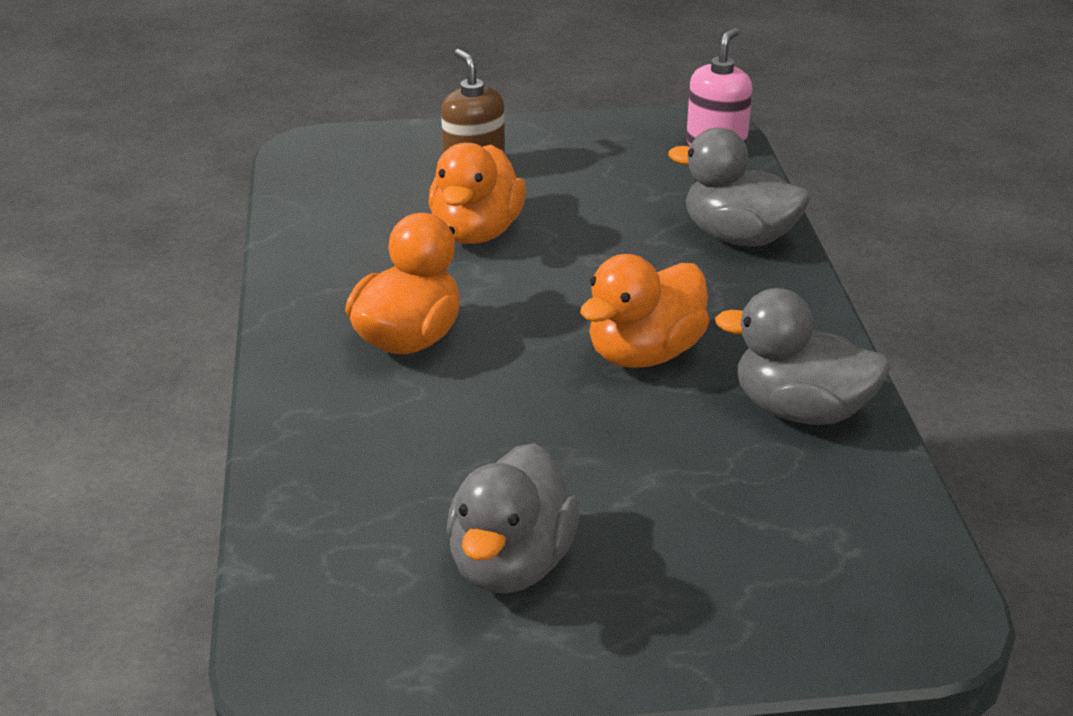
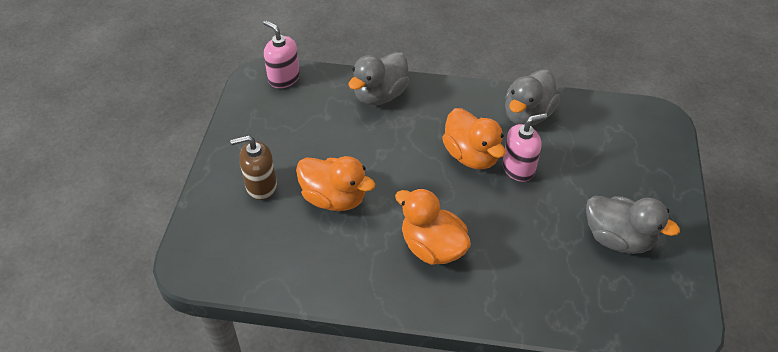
camera: 75 degrees left, 15 degrees up
none -> pink soap dispenser [502,113,547,182]

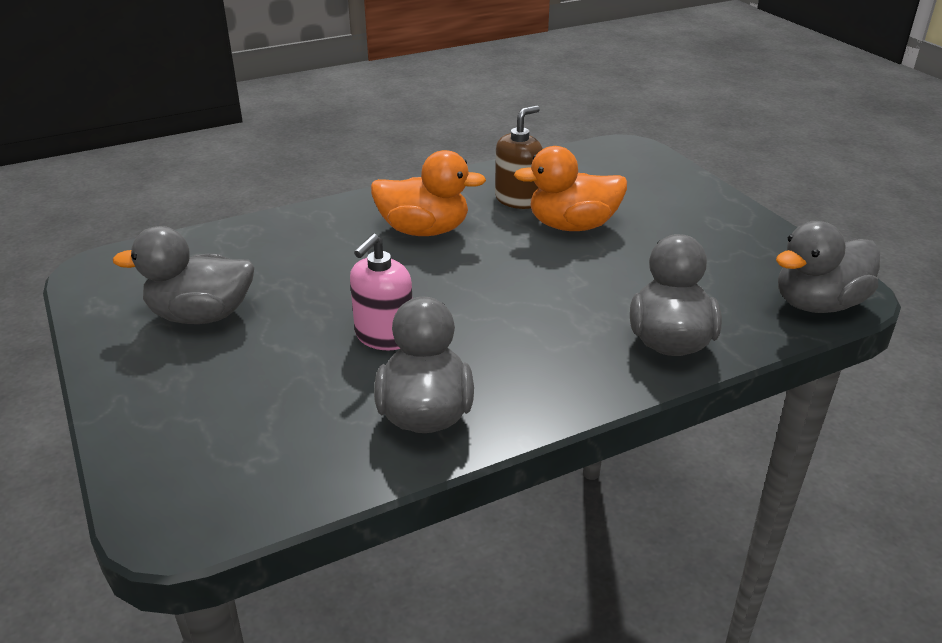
camera: 145 degrees right, 15 degrees down
brown soap dispenser [230,135,277,200] -> brown soap dispenser moved to [495,105,543,209]
pink soap dispenser [263,20,300,88] -> grey duck [776,221,880,313]
orange duck [442,108,506,169] -> none

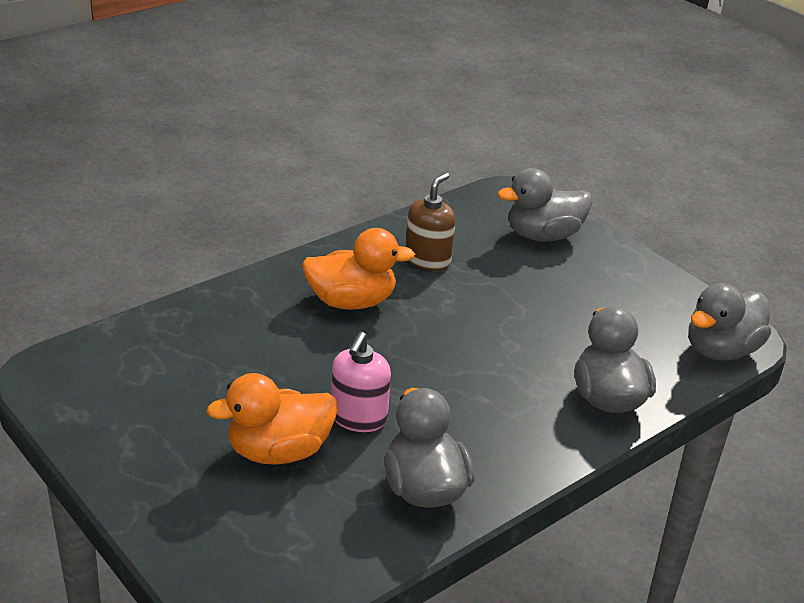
camera: 15 degrees left, 0 degrees up
grey duck [113,226,254,324] -> grey duck moved to [498,168,592,242]
orange duck [514,146,627,231] -> orange duck moved to [207,373,338,465]

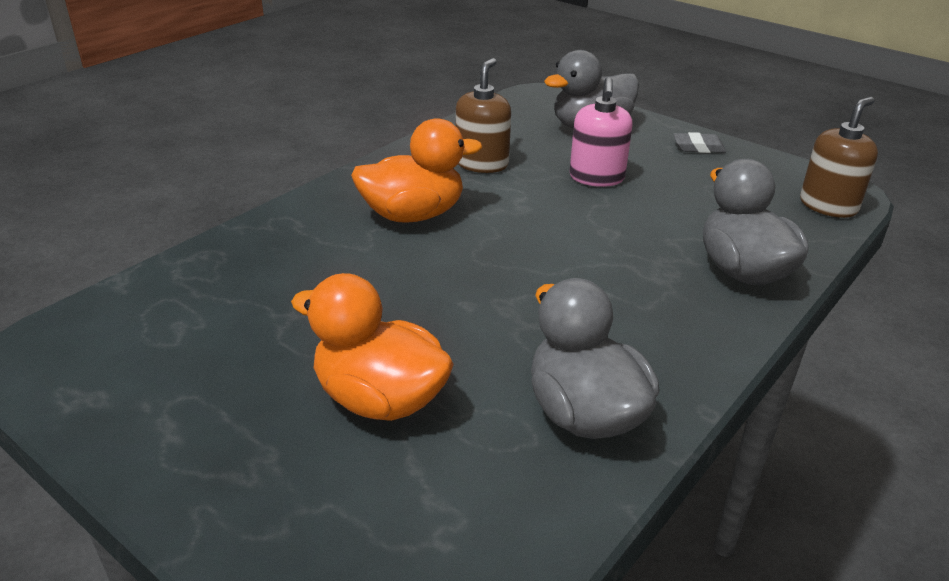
camera: 10 degrees left, 0 degrees up
orange duck [207,373,338,465] -> orange duck turned 60 degrees clockwise [291,273,454,421]
pink soap dispenser [331,332,391,432] -> pink soap dispenser moved to [570,77,633,187]
grey duck [688,283,771,360] -> brown soap dispenser [800,97,878,218]
none -> grey eraser [673,132,726,153]

